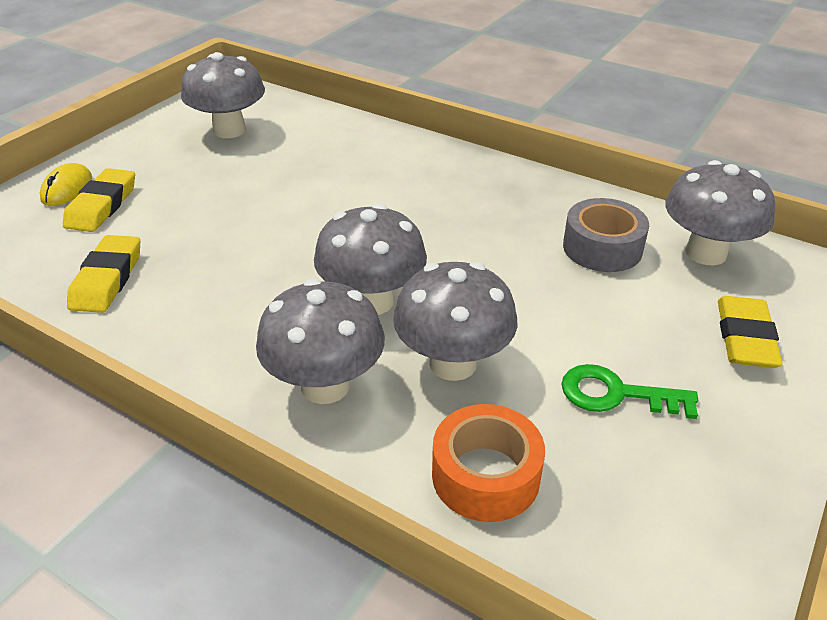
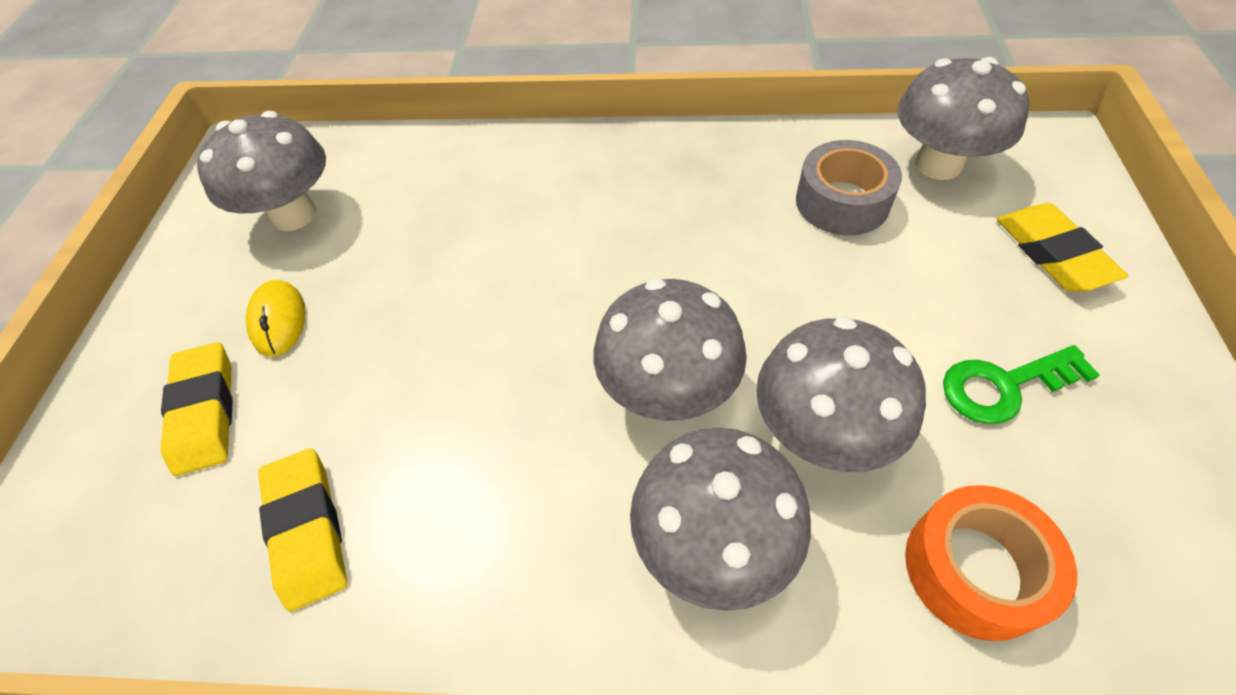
camera: 25 degrees left, 15 degrees up
yellow mouse [40,163,92,206] -> yellow mouse moved to [246,280,306,357]

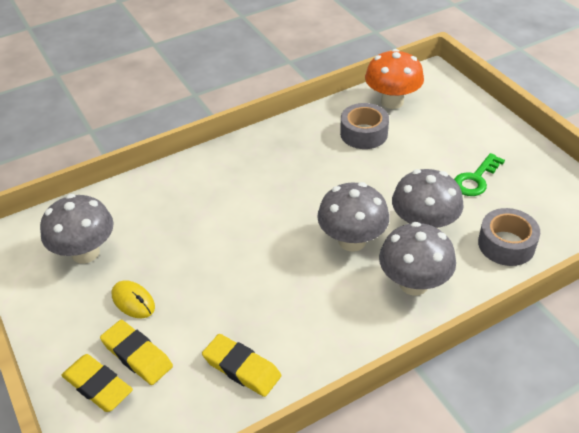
camera: 35 degrees left, 10 degrees down
grey mushroom [897,57,1030,180] -> orange mushroom [365,49,424,109]
orange tape [905,485,1077,641] -> grey tape [478,208,540,266]
yellow eraser [997,203,1128,292] -> yellow eraser moved to [61,354,133,412]

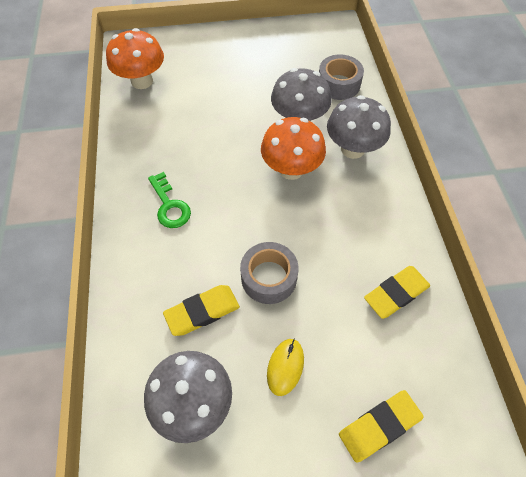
camera: 70 degrees left, 15 degrees up
yellow eraser [100,320,173,385] -> yellow eraser moved to [163,285,240,336]
yellow mouse [112,280,155,318] -> yellow mouse turned 45 degrees counterclockwise [267,339,304,396]
grey mushroom [317,182,389,252] -> orange mushroom [261,117,326,180]
grey tape [340,103,389,149] -> grey tape moved to [240,242,299,304]
green key [454,153,505,196] -> green key moved to [148,172,191,228]

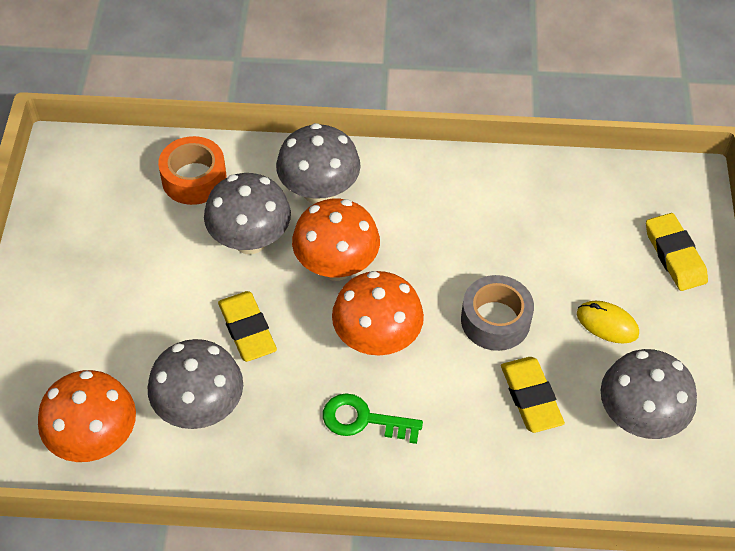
camera: 80 degrees left, 5 degrees down
green key [148,172,191,228] -> green key turned 150 degrees counterclockwise [323,393,423,444]
grey tape [319,54,364,100] -> orange tape [158,136,227,205]
yellow eraser [364,266,430,319] -> yellow eraser moved to [218,291,277,362]
none -> grey mushroom [148,339,243,429]
none -> orange mushroom [332,271,424,356]

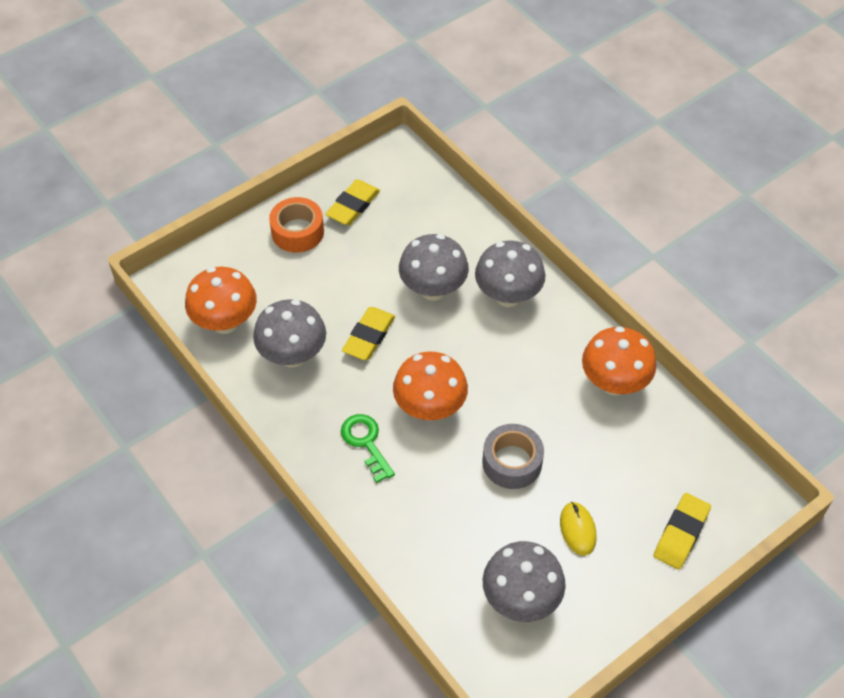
camera: 50 degrees right, 0 degrees up
orange tape [158,136,227,205] -> orange tape moved to [269,197,324,253]
orange mushroom [292,199,380,281] -> orange mushroom moved to [582,326,656,396]
yellow eraser [501,357,565,433] -> yellow eraser moved to [325,179,380,226]

